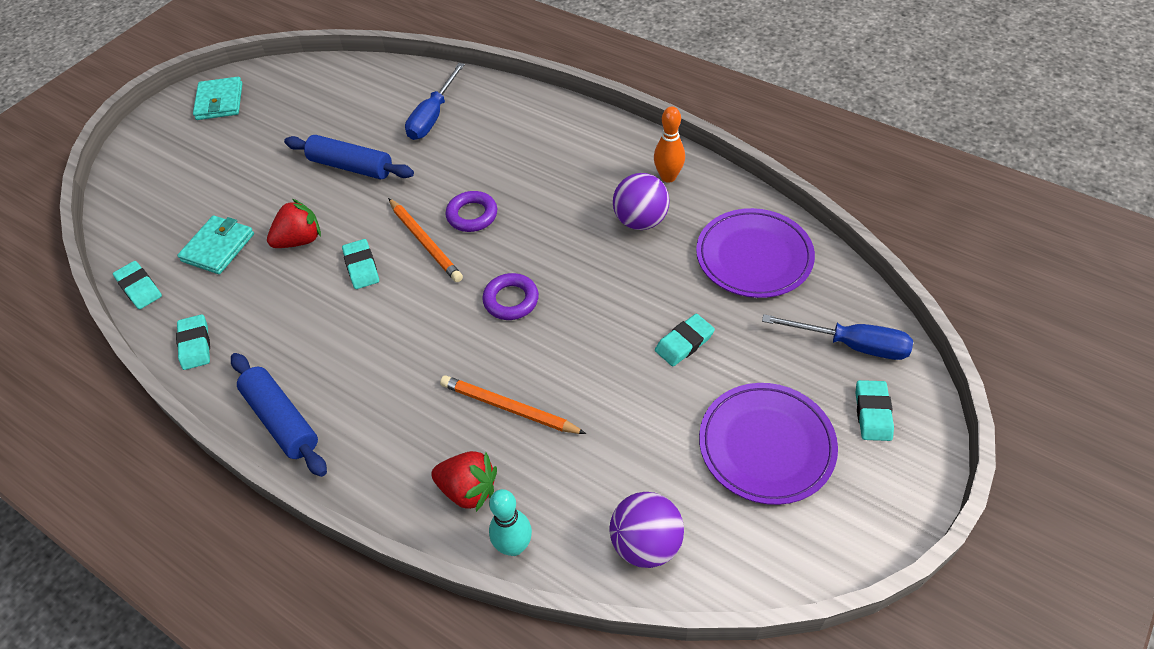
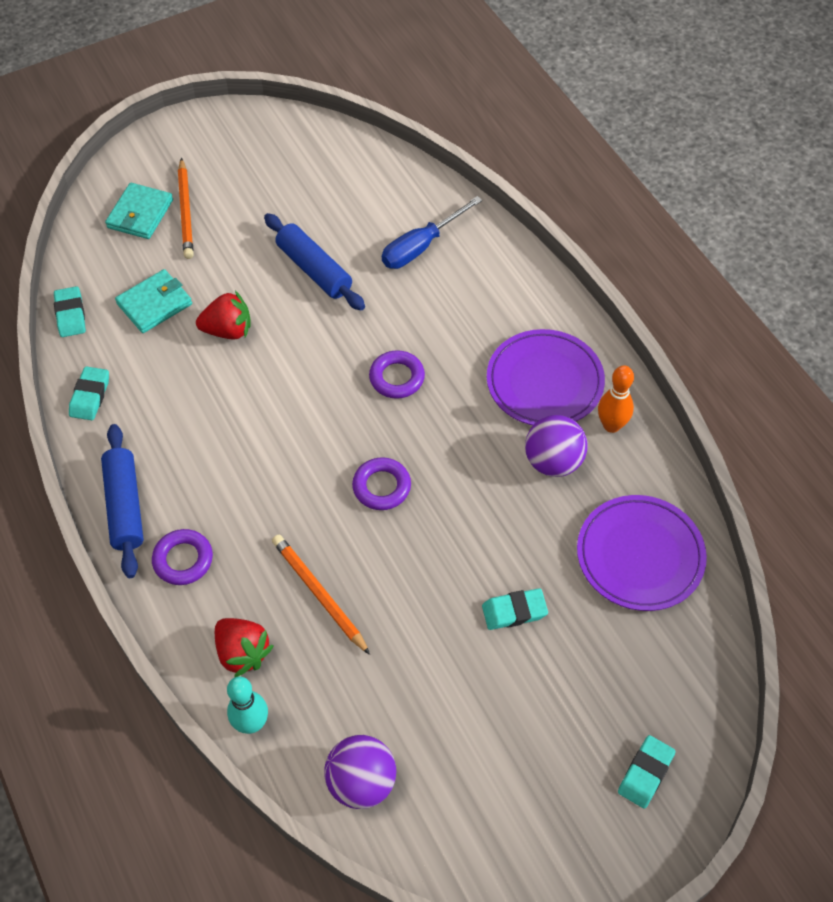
camera: 25 degrees right, 5 degrees up
turquoise wallet [193,77,243,120] -> turquoise wallet moved to [105,183,173,239]
turquoise eraser [342,239,379,289] -> none
orange pencil [388,198,463,282] -> orange pencil moved to [178,158,194,259]
purple plate [699,383,838,505] -> purple plate moved to [487,329,605,425]
blue screwdriver [762,314,913,360] -> none
none -> purple ring [152,529,213,585]

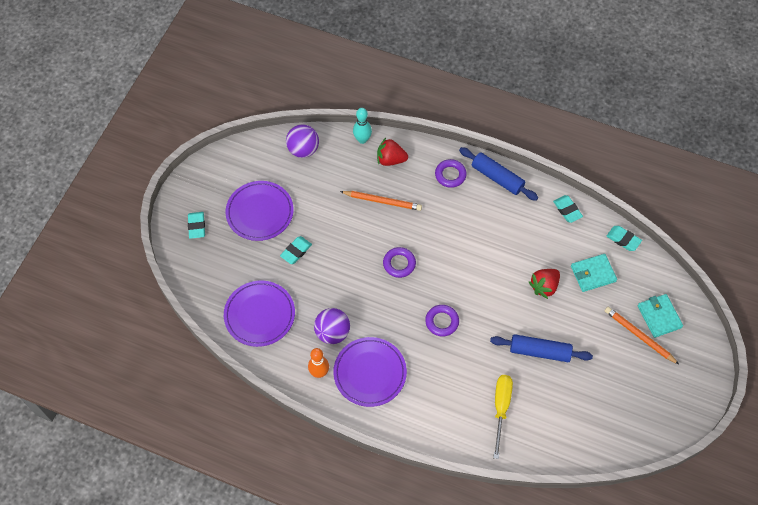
camera: 140 degrees right, 5 degrees up
turquoise wallet [115,269,192,333] -> turquoise wallet turned 60 degrees clockwise [571,254,617,292]
blue screwdriver [382,196,482,269] -> yellow screwdriver [493,375,513,459]
none -> purple plate [225,181,294,241]

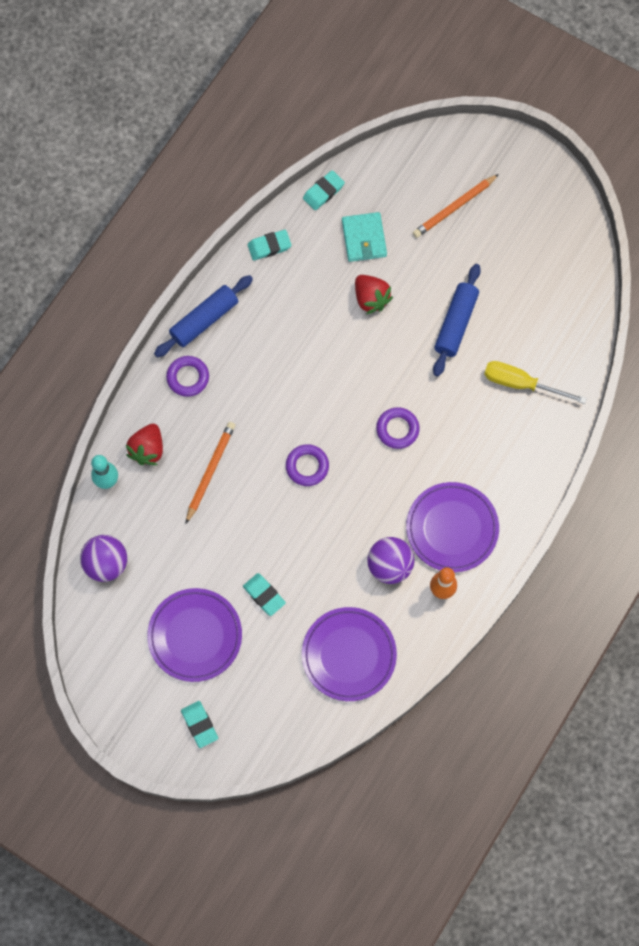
camera: 80 degrees left, 10 degrees up
turquoise eraser [188,212,205,239] -> turquoise eraser turned 60 degrees clockwise [181,701,218,748]
turquoise wallet [638,294,683,338] -> none

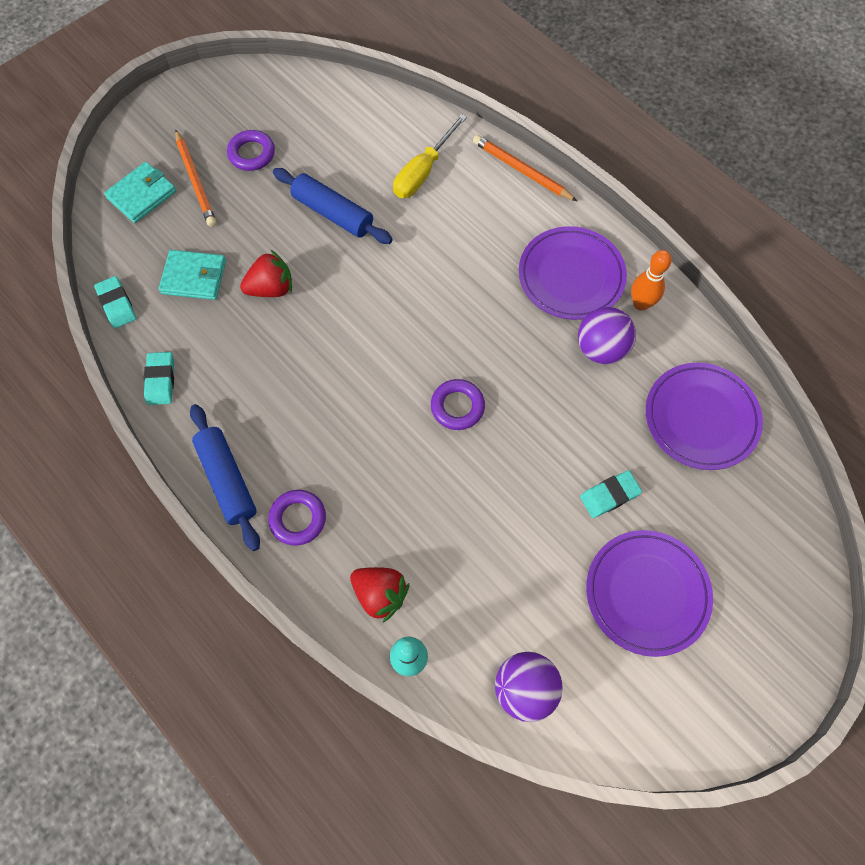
camera: 75 degrees left, 5 degrees down
turquoise eraser [181,701,218,748] -> none
orange pencil [186,422,235,523] -> orange pencil moved to [473,135,577,201]
purple ring [376,407,420,449] -> purple ring moved to [227,130,275,171]
none -> turquoise wallet [104,162,176,223]

